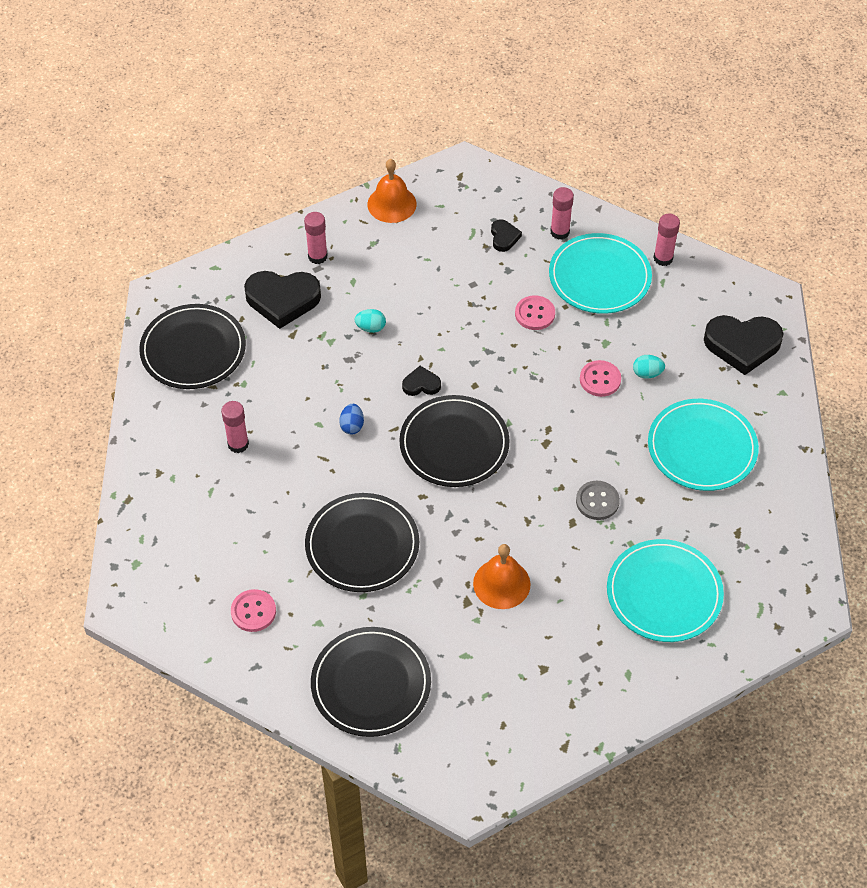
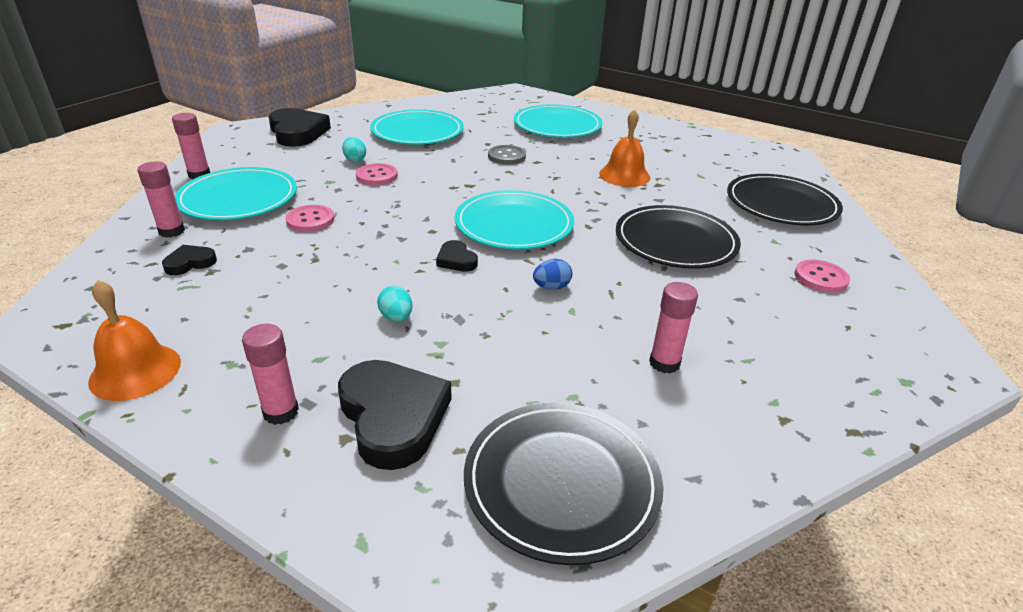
camera: 120 degrees left, 20 degrees down
black plate [399,395,510,487] -> turquoise plate [455,190,574,249]

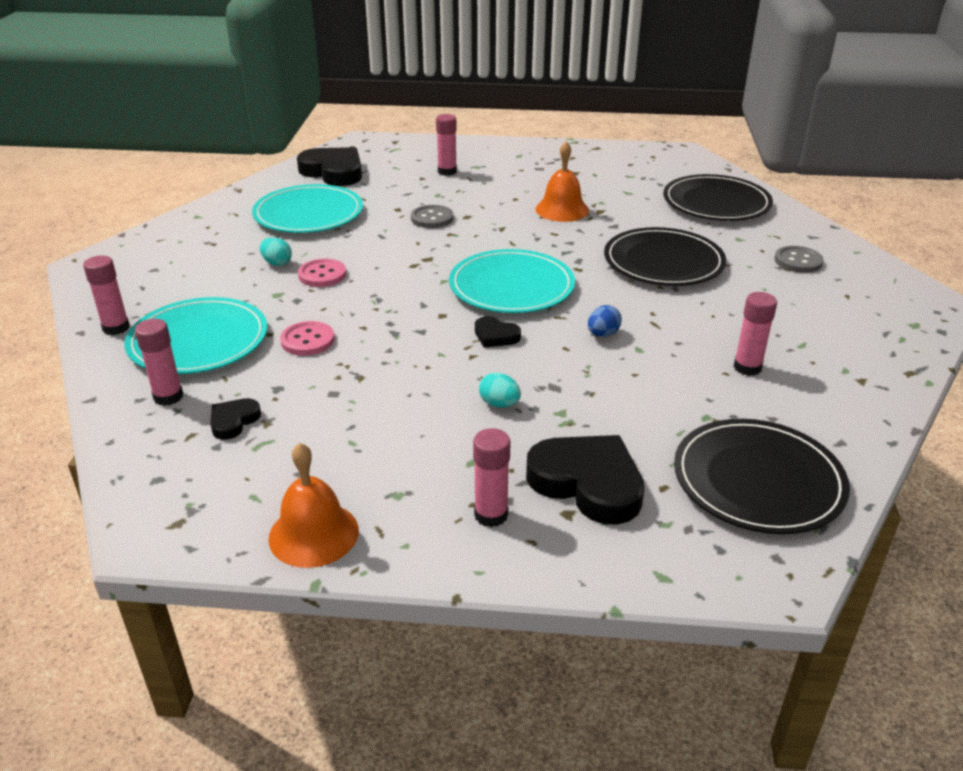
camera: 25 degrees left, 0 degrees up
black heart [269,108,331,147] -> black heart moved to [297,147,362,186]
turquoise plate [514,104,602,138] -> pink glue stick [436,114,457,176]
pink button [795,259,850,293] -> grey button [774,246,824,273]

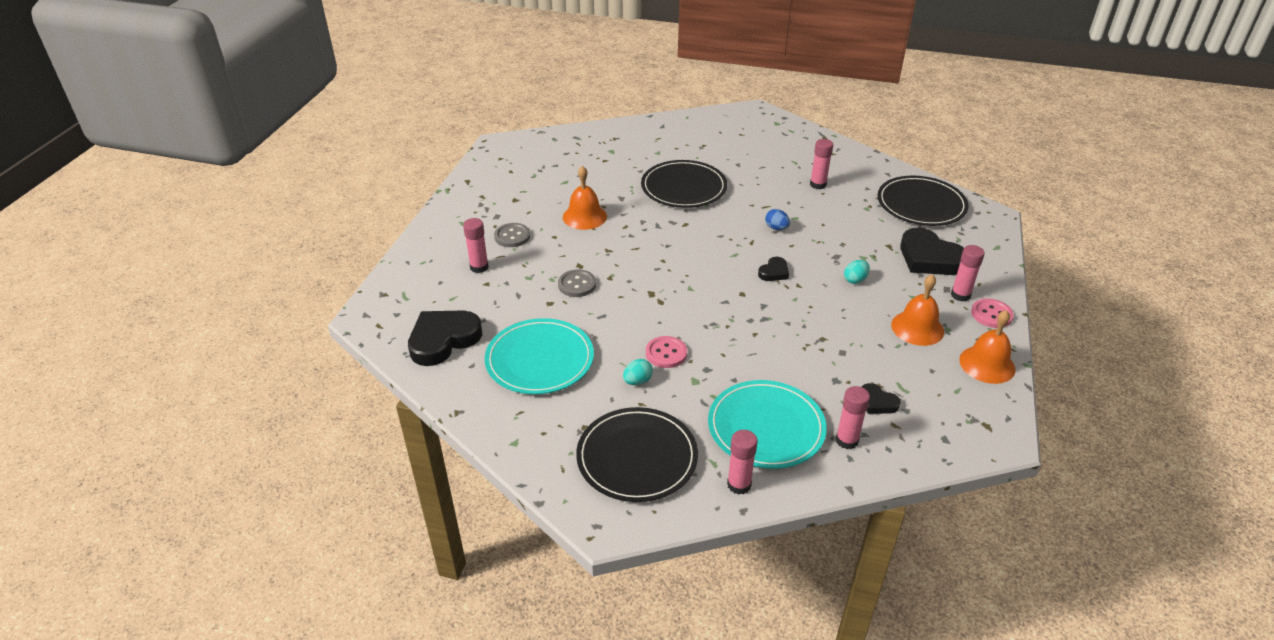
camera: 80 degrees left, 5 degrees up
pink button [280,321,335,356] -> pink button moved to [971,298,1014,328]
turquoise plate [449,249,575,313] -> none
black heart [526,435,645,525] -> black heart turned 90 degrees counterclockwise [900,228,964,275]
black plate [663,174,773,221] -> black plate moved to [576,407,698,502]
grey button [774,246,824,273] -> grey button moved to [494,223,530,247]
none -> orange bell [891,274,944,346]

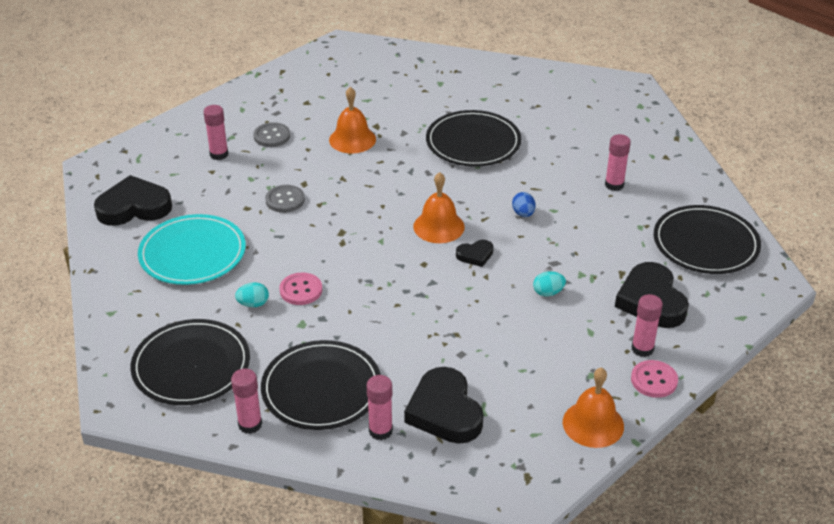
camera: 30 degrees right, 0 degrees up
turquoise plate [708,380,827,469] -> black plate [261,340,381,430]
black heart [862,383,900,414] -> black heart [404,367,484,444], size x2.02
orange bell [891,274,944,346] -> orange bell moved to [413,172,465,243]

